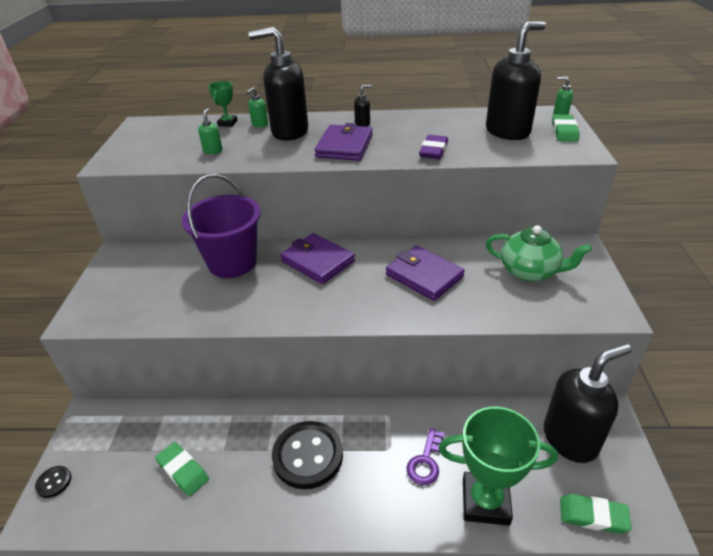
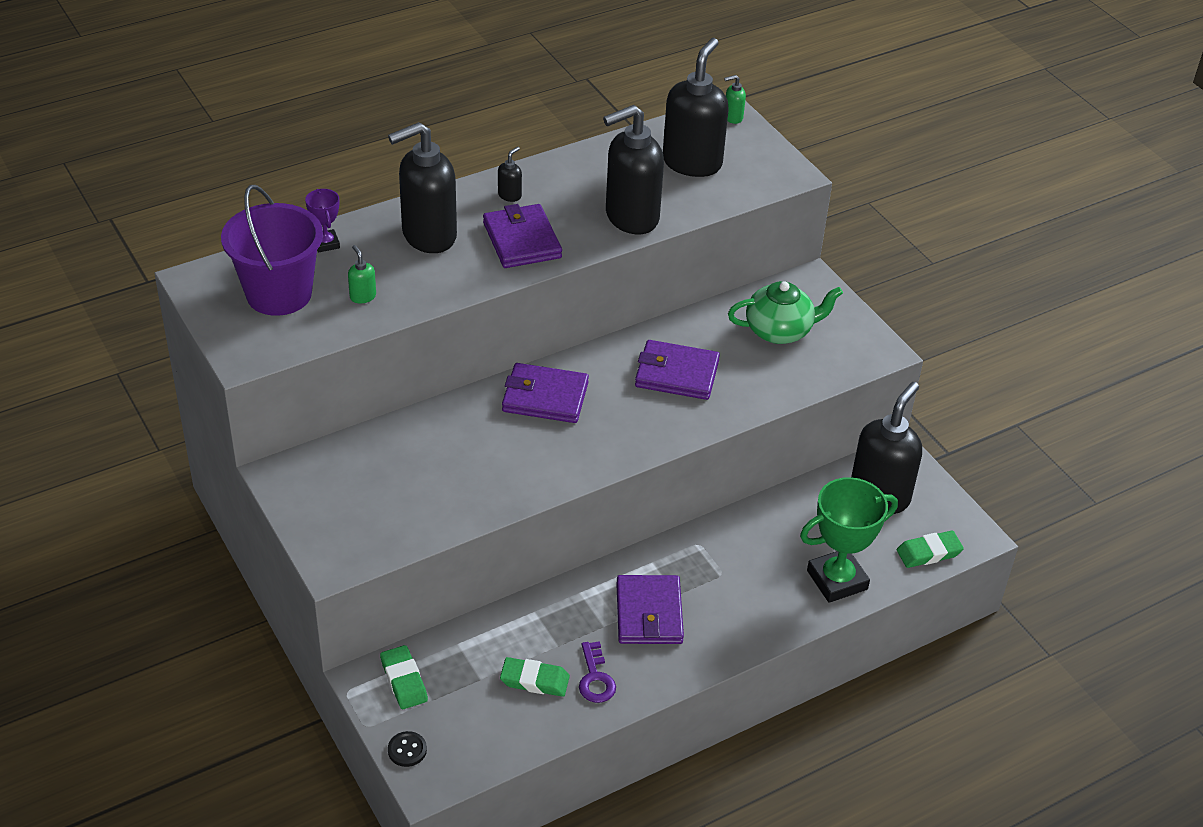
camera: 35 degrees left, 5 degrees up
purple bucket [182,174,261,278] -> purple bucket moved to [221,185,323,316]
green trophy [208,81,238,127] -> purple trophy [305,189,340,252]
green soap dispenser [246,87,268,127] -> none
black button [272,421,343,489] -> purple wallet [616,575,684,644]
purple key [406,428,445,485] -> purple key moved to [579,641,616,703]
purple eraser [419,135,448,159] -> black soap dispenser [603,105,664,234]
green eraser [552,114,579,142] -> green eraser moved to [380,645,428,709]

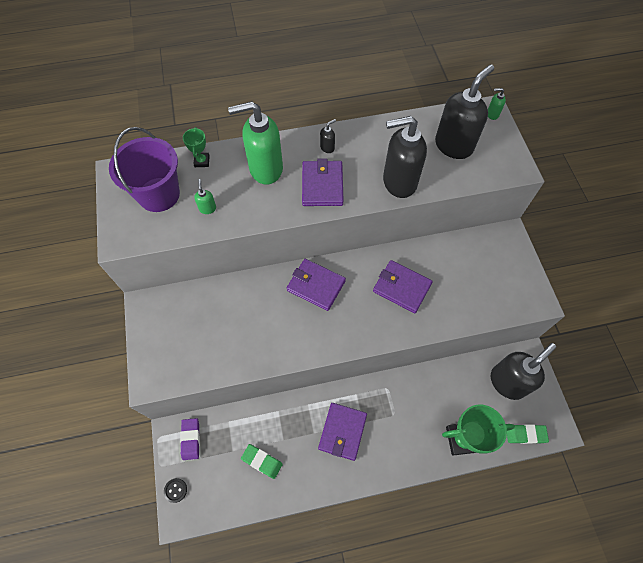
camera: 20 degrees right, 20 degrees up
purple trophy [305,189,340,252] -> green trophy [183,127,210,167]
green eraser [380,645,428,709] -> purple eraser [180,418,200,460]
black soap dispenser [388,122,457,253] -> green soap dispenser [228,101,283,184]
purple key [579,641,616,703] -> none
green teapot [728,281,843,344] -> none

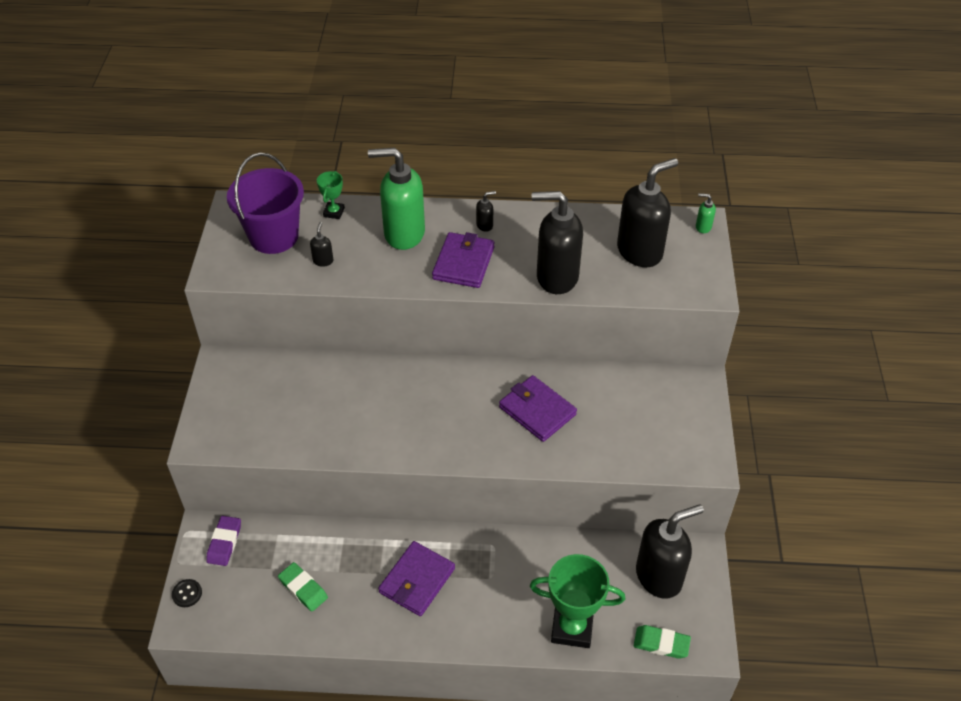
camera: 15 degrees right, 15 degrees down
green soap dispenser [194,179,216,214] -> black soap dispenser [310,222,333,266]
purple wallet [287,259,346,311] -> none

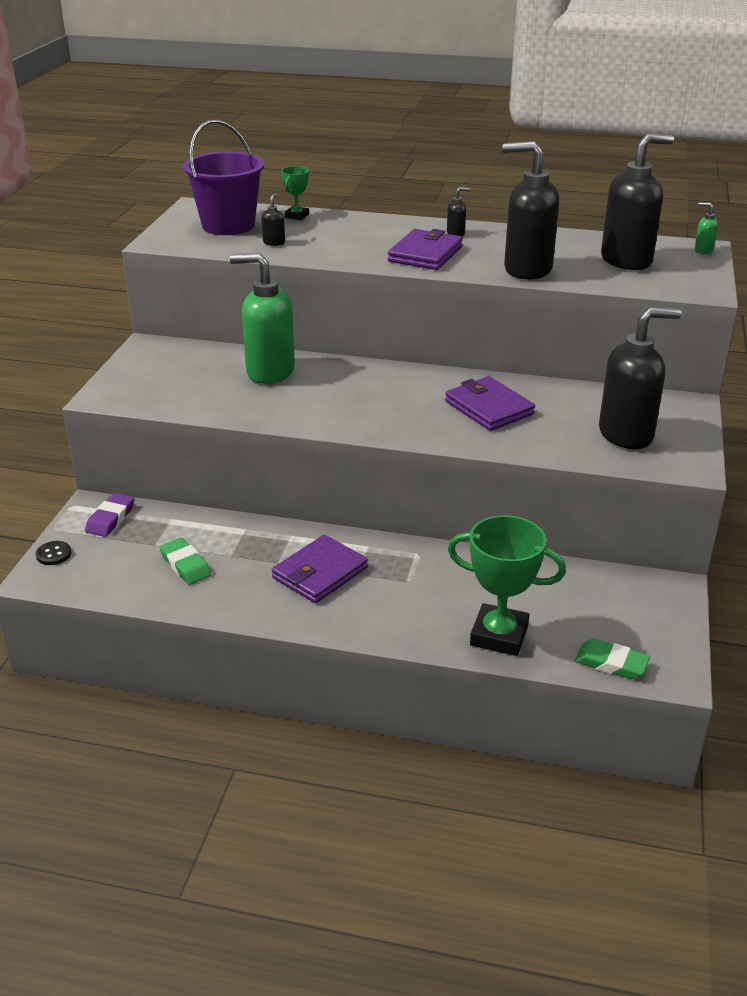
camera: 10 degrees right, 15 degrees down
green soap dispenser [368,148,425,250] -> green soap dispenser moved to [230,253,295,384]
black soap dispenser [636,504,704,599] -> black soap dispenser moved to [599,307,681,449]

